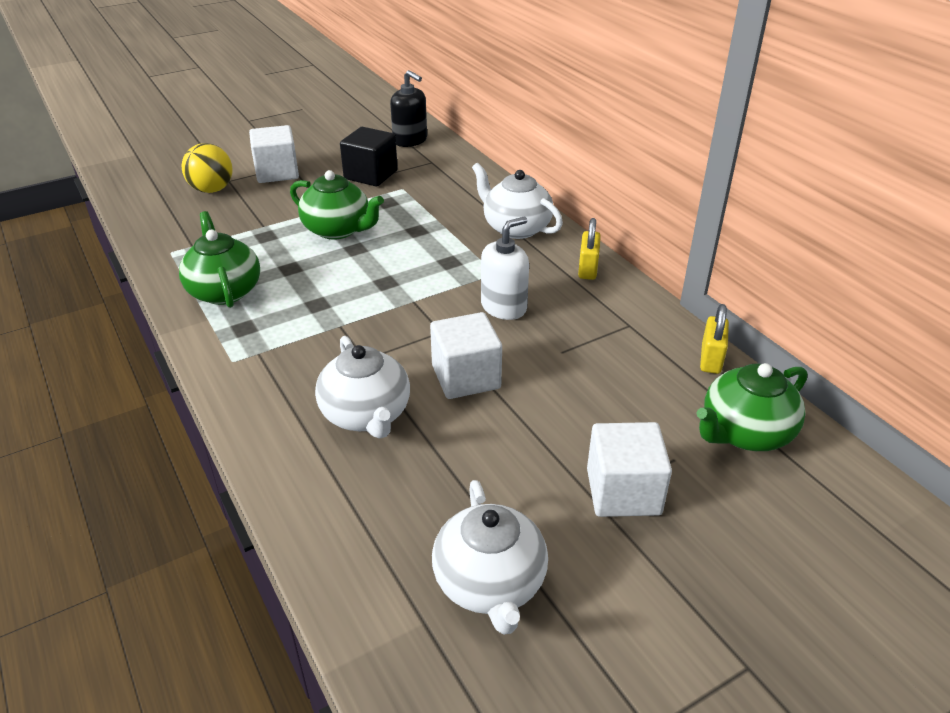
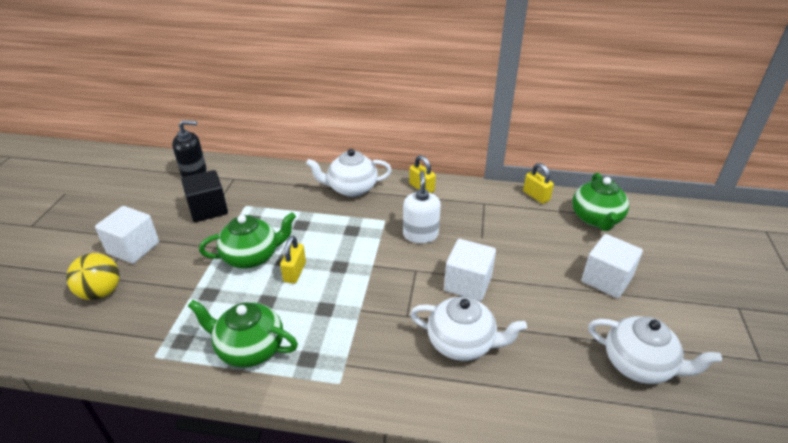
camera: 50 degrees left, 0 degrees up
none -> yellow padlock [280,236,306,284]

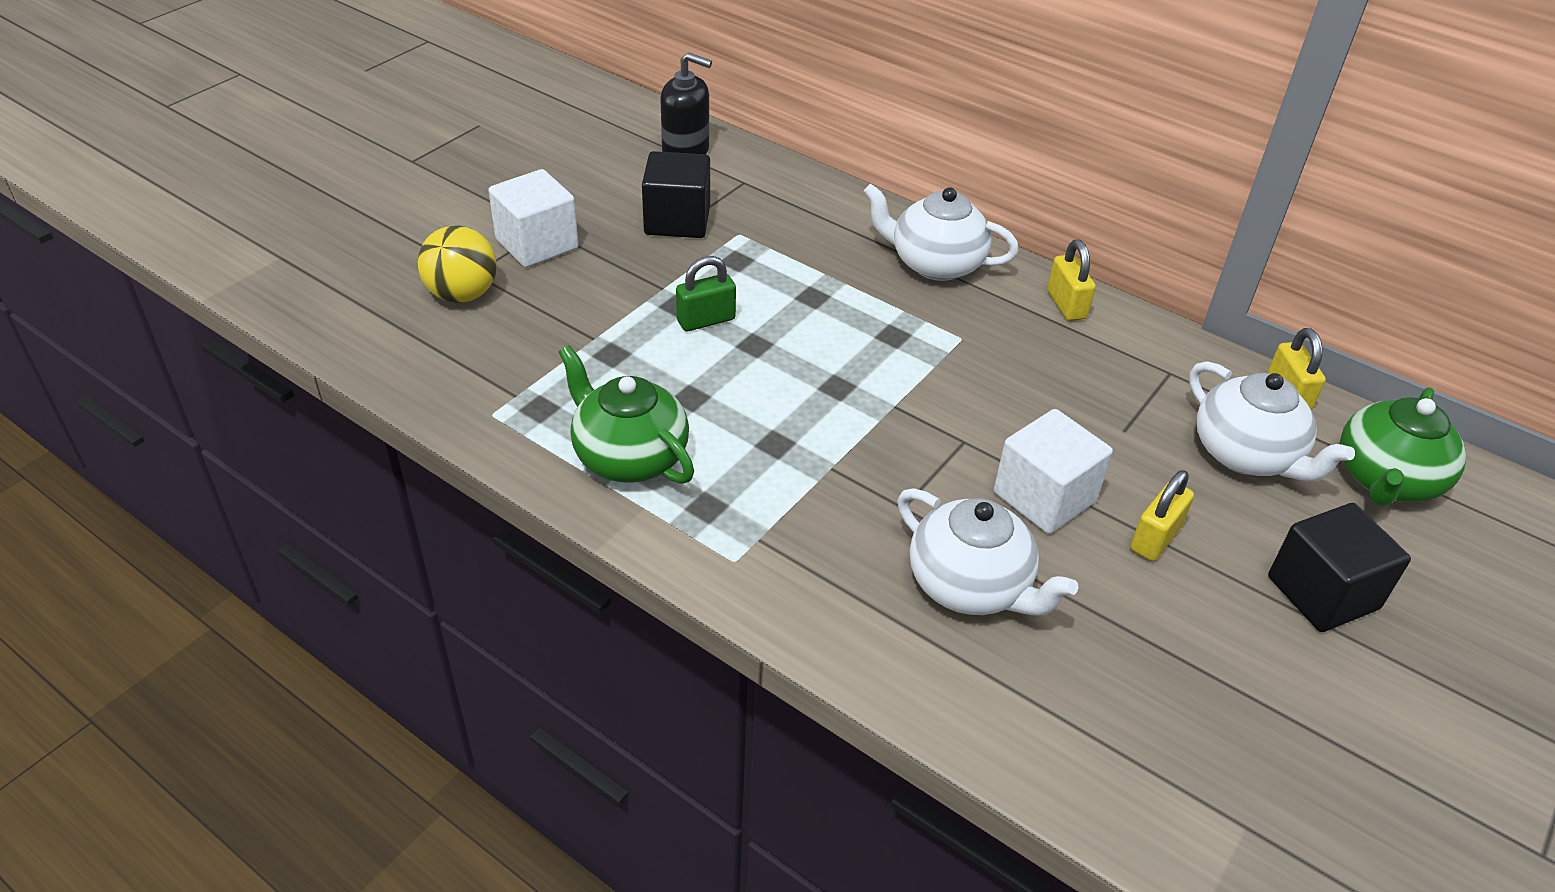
camera: 25 degrees right, 5 degrees up
green teapot [199,213,296,268] -> green padlock [676,256,736,331]
yellow padlock [280,236,306,284] -> yellow padlock moved to [1130,470,1194,561]
white soap dispenser [403,171,441,243] -> none
white cube [582,234,643,298] -> black cube [1268,503,1411,632]
white teapot [588,316,722,384] -> white teapot moved to [1189,361,1355,482]

